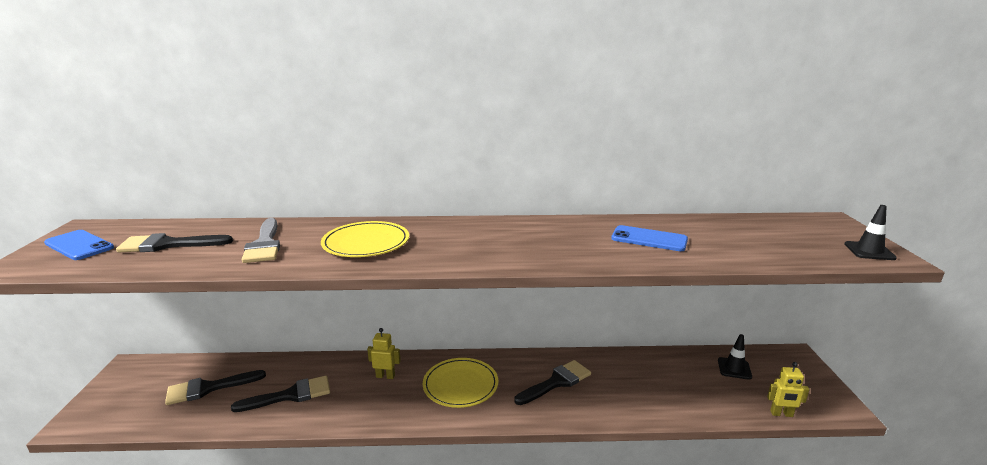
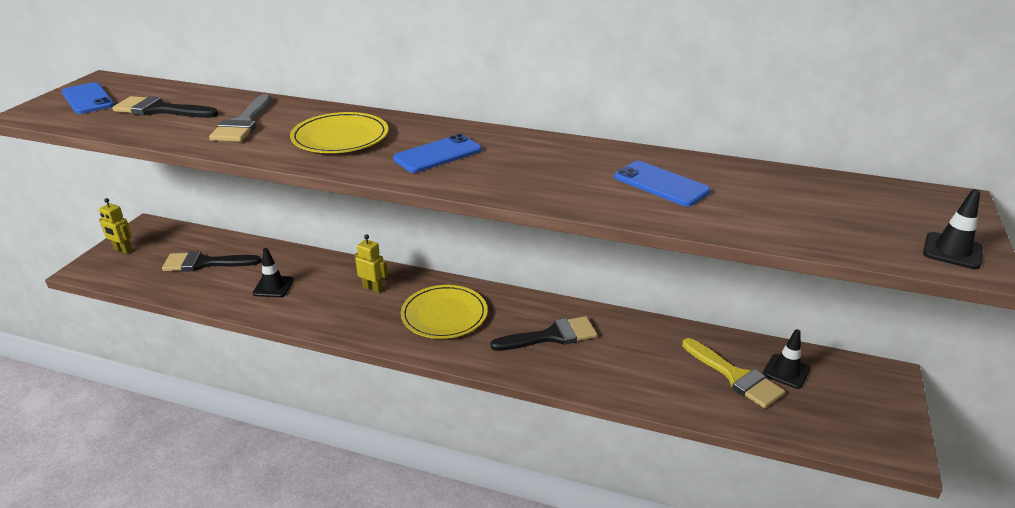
camera: 20 degrees right, 10 degrees up
black brush [231,376,330,412] -> black traffic cone [253,248,294,297]
yellow robot [767,362,810,417] -> yellow robot moved to [99,198,132,254]
none -> blue phone [393,134,482,173]
none -> yellow brush [682,338,785,408]

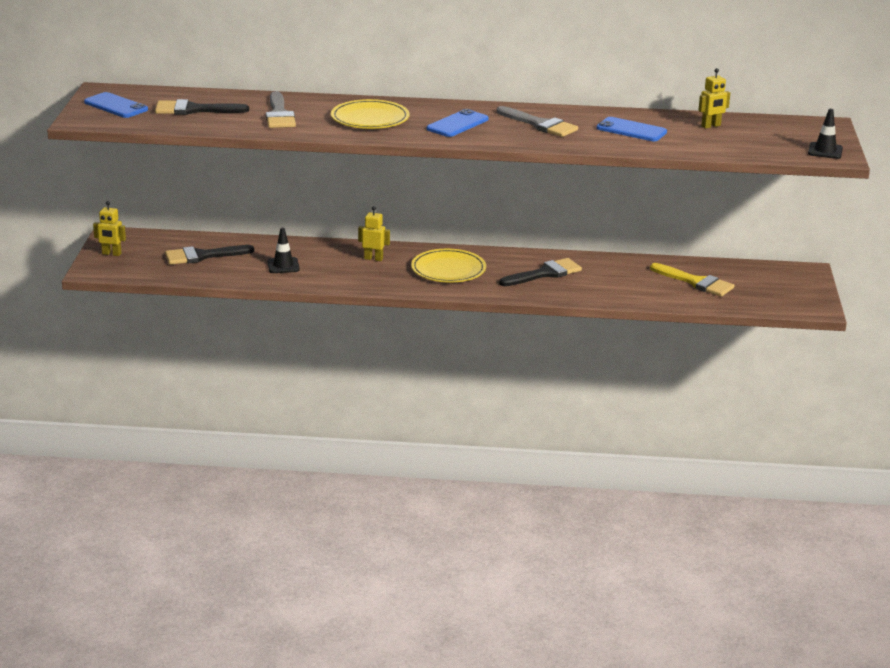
camera: 15 degrees left, 5 degrees down
black traffic cone [763,329,811,389] -> none
none -> grey brush [497,106,578,137]
none -> yellow robot [698,68,730,129]

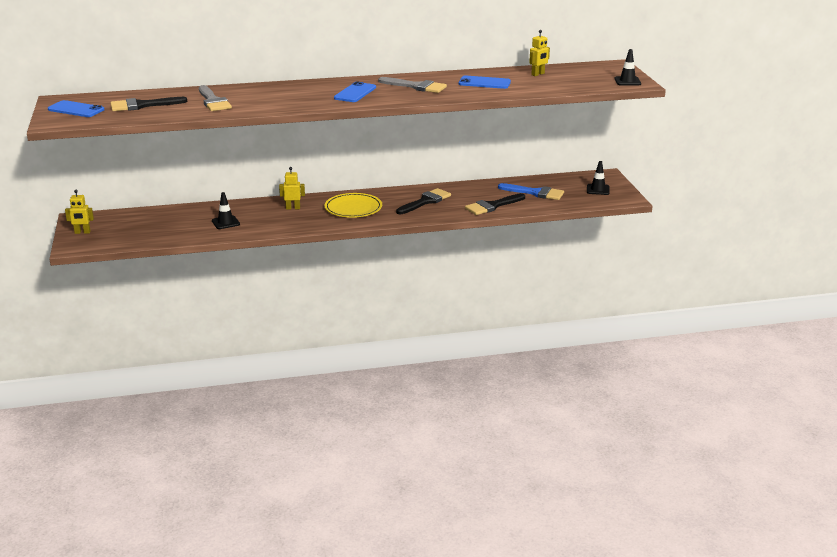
camera: 15 degrees left, 0 degrees up
black brush [165,245,254,265] -> black brush moved to [465,193,525,215]
yellow plate [331,99,410,129] -> none
yellow brush [650,263,734,297] -> blue brush [498,183,564,200]
none -> black traffic cone [587,161,610,195]

